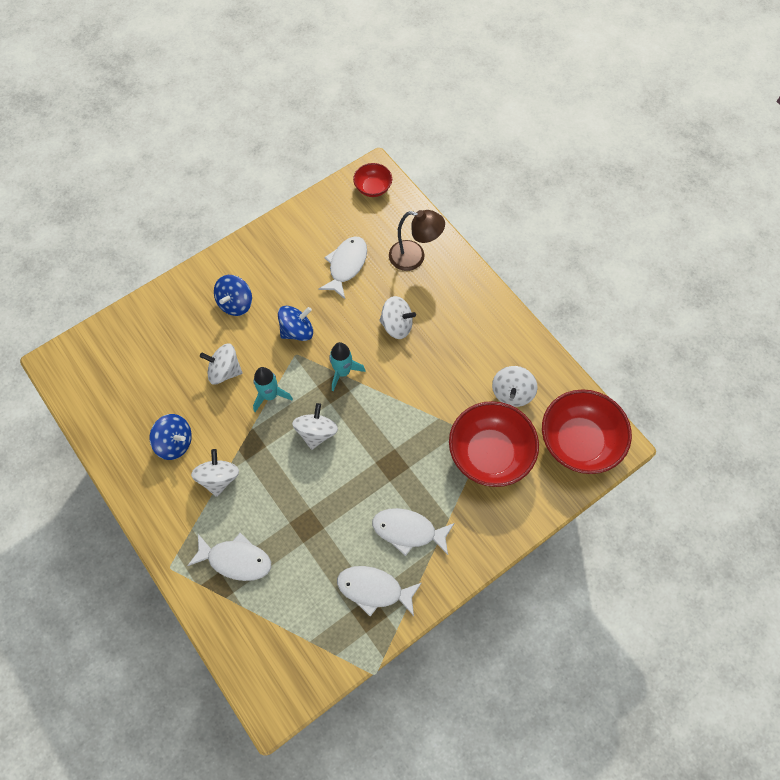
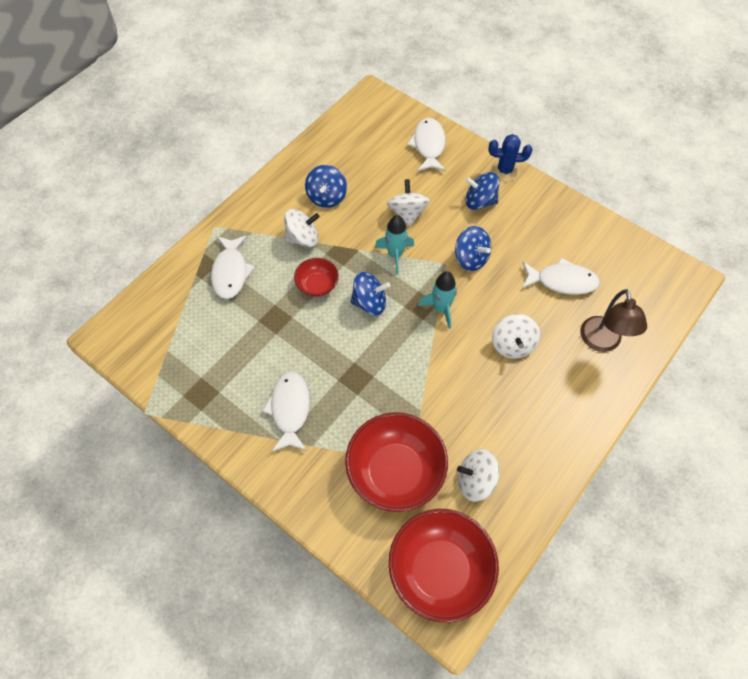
camera: 75 degrees right, 5 degrees down
white spinning top [292,403,338,450] -> blue spinning top [350,272,390,315]
white fish [337,566,421,616] -> white fish moved to [407,118,446,172]
red bowl [353,163,392,197] -> red bowl moved to [294,258,339,297]
none -> blue cactus [489,134,532,181]

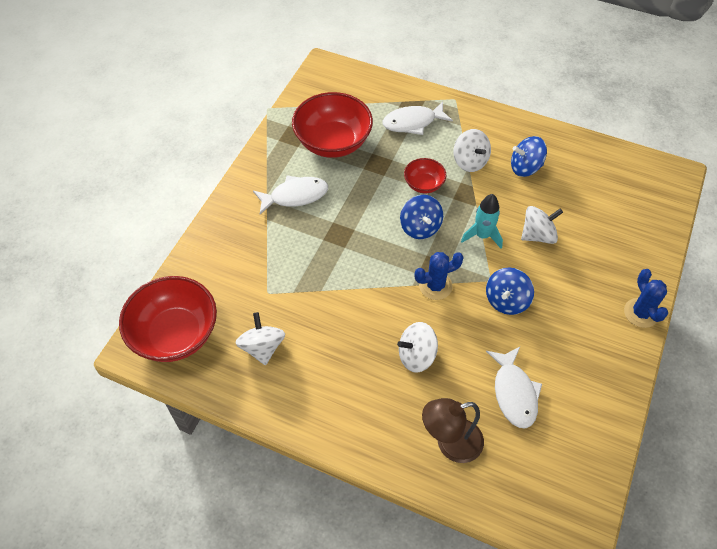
camera: 75 degrees right, 5 degrees down
red bowl [345,412,448,512] -> red bowl moved to [292,92,373,158]
white fish [407,118,446,172] -> none
turquoise rocket [418,271,457,329] -> blue cactus [414,252,464,300]
blue spinning top [465,172,499,210] -> none

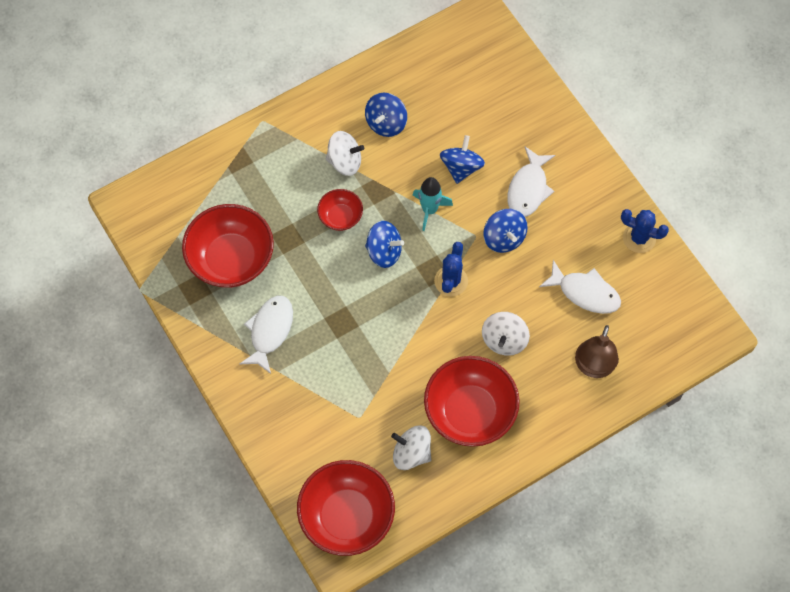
camera: 55 degrees left, 10 degrees up
white fish [382,101,453,135] -> white fish moved to [507,147,555,217]
white spinning top [521,206,563,244] -> blue spinning top [440,135,485,184]
blue cactus [624,269,668,328] -> blue cactus moved to [621,209,669,253]
none -> red bowl [424,356,520,447]

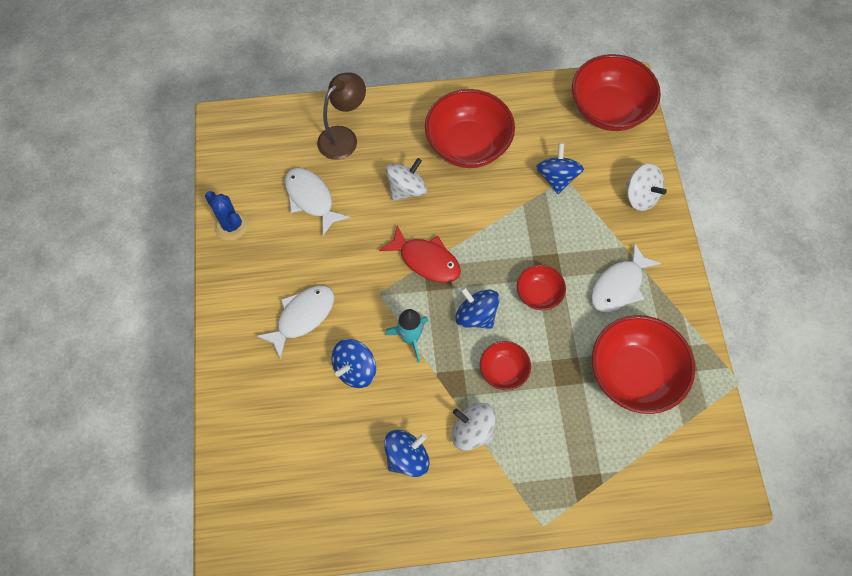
camera: 155 degrees left, 0 degrees up
white spinning top [391,425,431,470] -> white spinning top moved to [626,164,667,211]
blue cactus [434,242,468,296] -> red fish [379,225,461,283]
blue spinning top [483,209,528,253] -> blue spinning top moved to [536,143,584,194]
none -> red bowl [517,265,566,310]

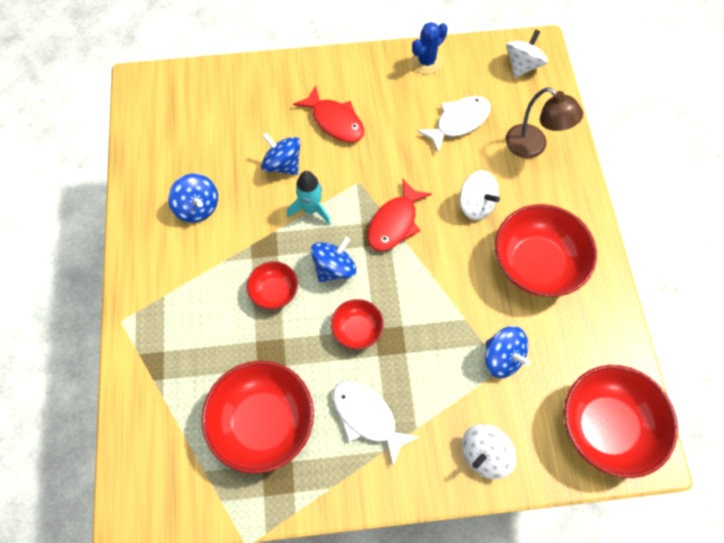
camera: 90 degrees right, 0 degrees up
white fish [256,285,334,360] -> red fish [293,85,364,142]
white spinning top [452,403,496,451] -> white spinning top moved to [506,30,548,78]
blue spinning top [536,143,584,194] -> blue spinning top turned 45 degrees clockwise [485,326,530,378]

